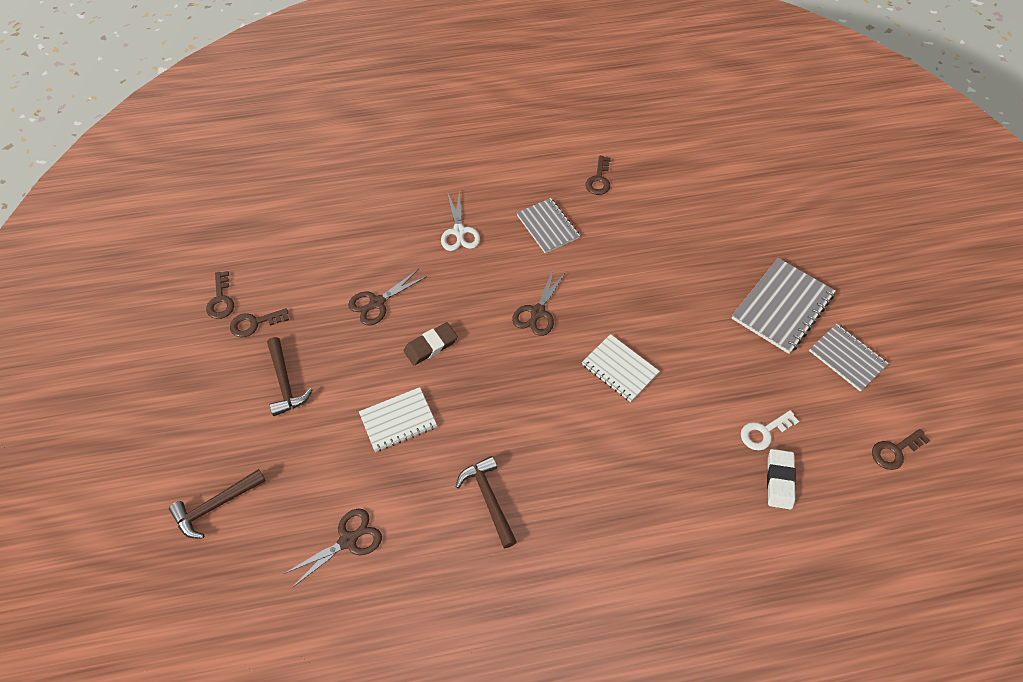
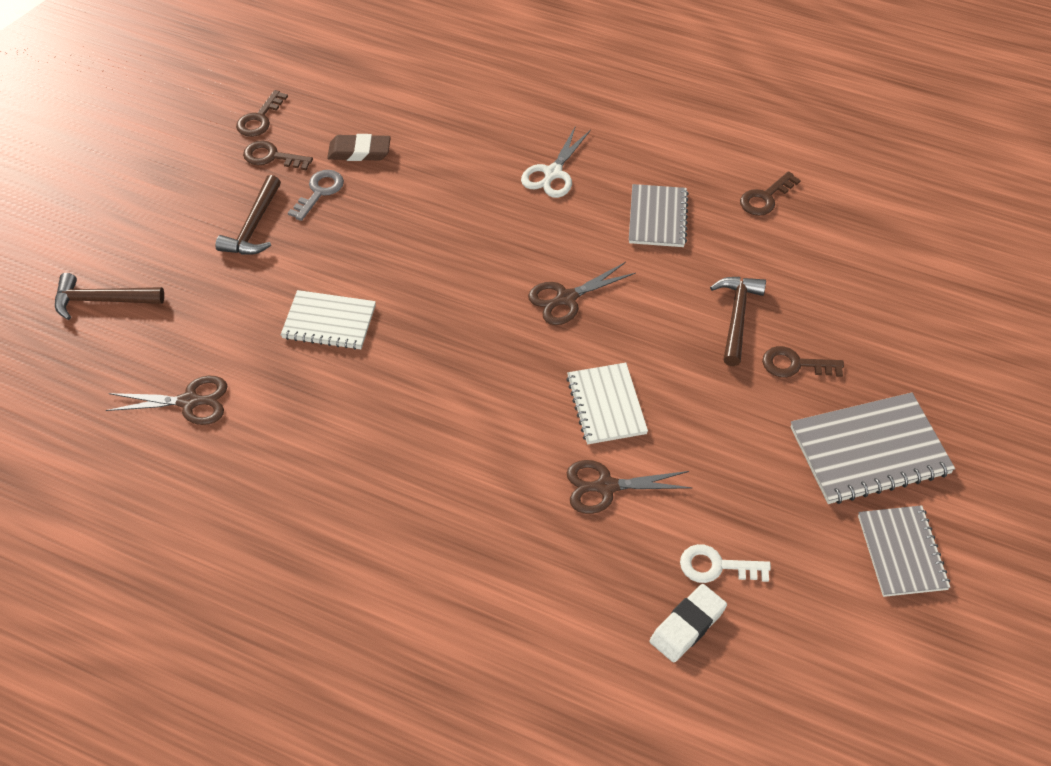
camera: 35 degrees right, 5 degrees down
brown scissors [348,269,427,325] -> brown scissors moved to [567,460,692,514]
brown eraser [403,322,458,366] -> brown eraser moved to [327,134,391,161]
brown hammer [456,456,517,548] -> brown hammer moved to [710,277,766,366]
brown key [872,429,930,470] -> brown key moved to [762,346,844,378]
none -> grey key [288,170,344,221]

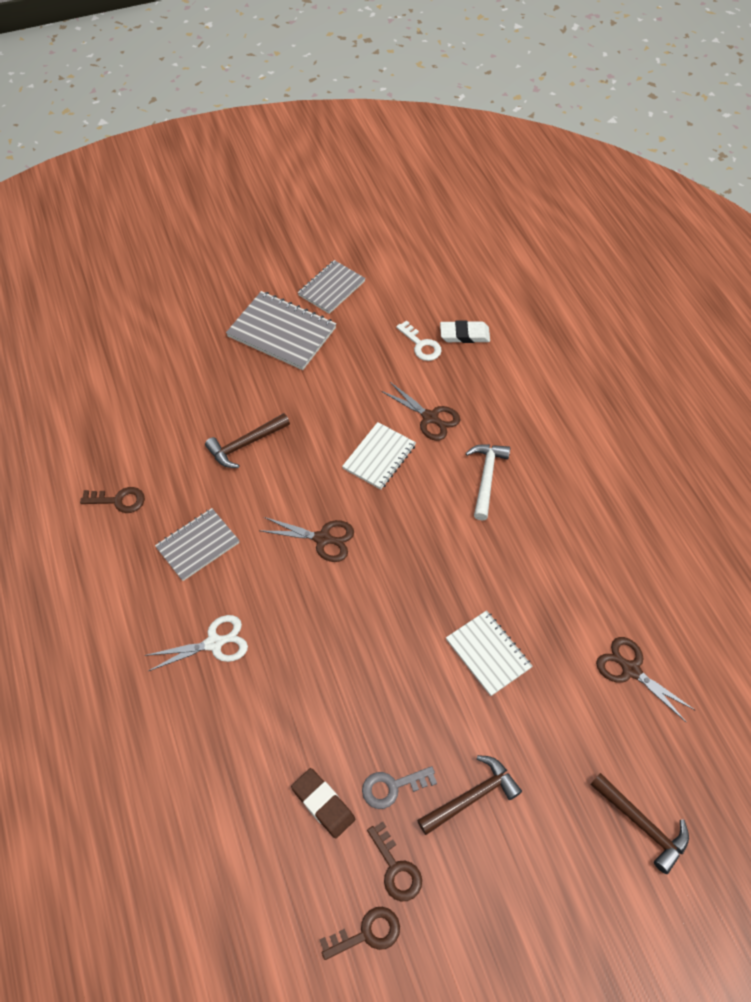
camera: 135 degrees left, 5 degrees up
brown key [762,346,844,378] -> none
none -> white hammer [466,444,510,520]

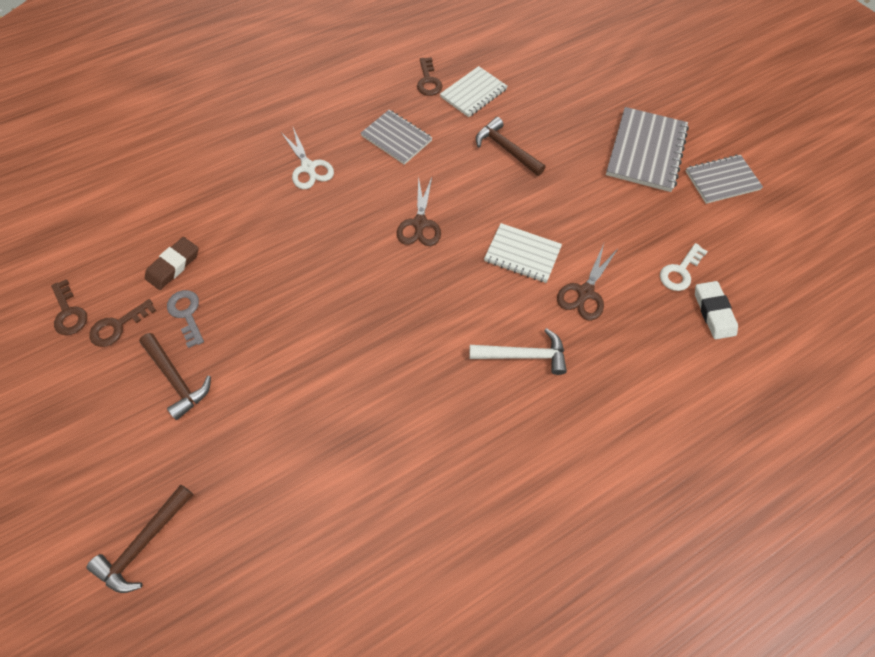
camera: 80 degrees right, 5 degrees up
grey notebook [298,260,366,314] -> grey notebook turned 45 degrees counterclockwise [686,155,763,204]
white notebook [446,610,533,696] -> white notebook moved to [440,66,508,117]
brown scissors [596,637,696,722] -> none

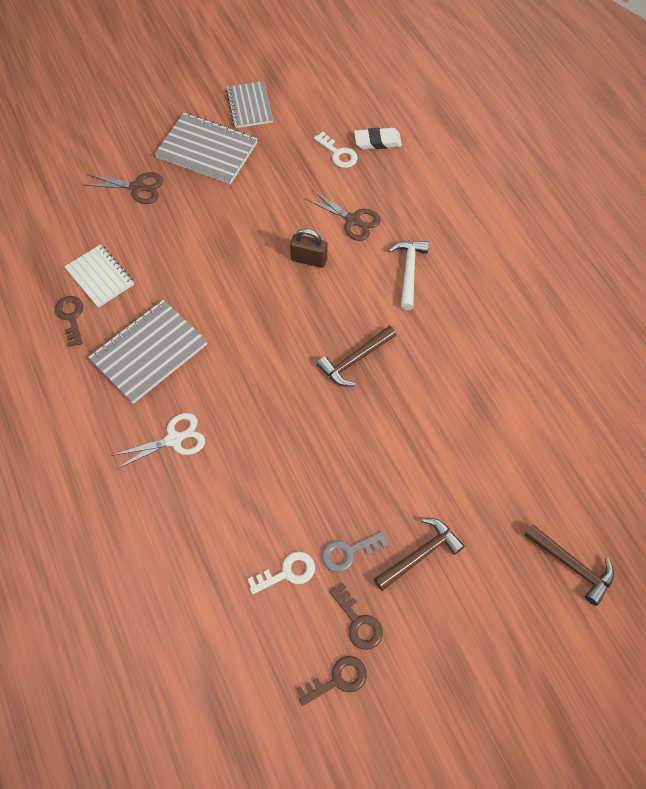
camera: 85 degrees left, 0 degrees up
brown eraser [145,237,198,290] -> white key [248,551,315,594]
grey notebook [361,110,432,165] -> grey notebook [88,300,207,404], size x1.52
brown scissors [397,175,441,246] -> brown scissors moved to [85,172,163,204]
brown key [417,57,442,96] -> brown key turned 105 degrees counterclockwise [55,296,83,347]
brown hammer [476,117,546,176] -> brown hammer moved to [317,326,396,387]
white notebook [484,223,562,283] -> brown padlock [290,228,327,268]

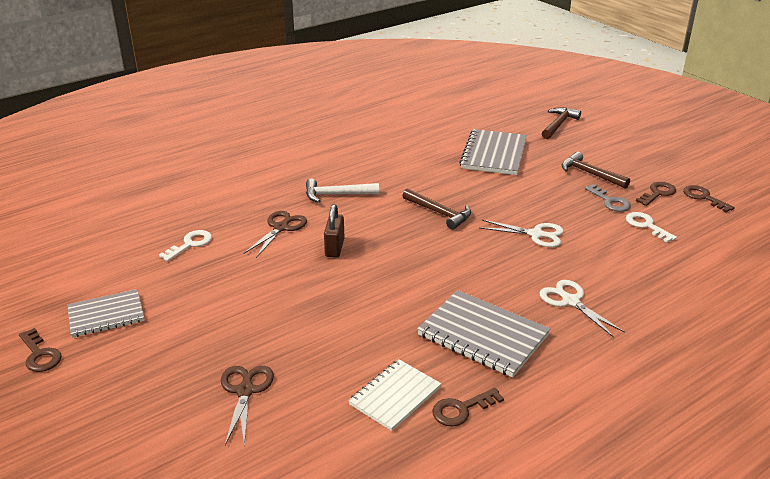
camera: 100 degrees left, 30 degrees down
grey notebook [155,113,258,184] -> grey notebook moved to [459,129,527,175]
white eraser [354,128,402,150] -> none
none -> brown key [19,328,62,372]
none -> white scissors [480,220,564,247]

